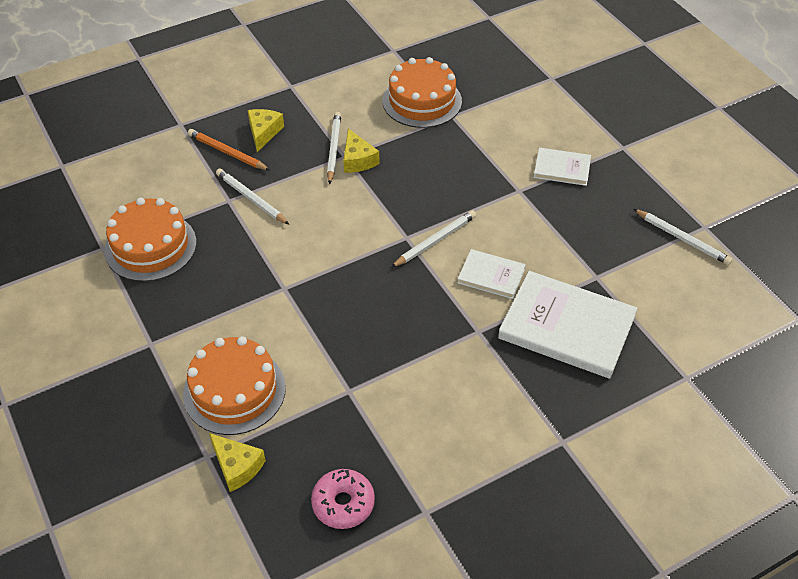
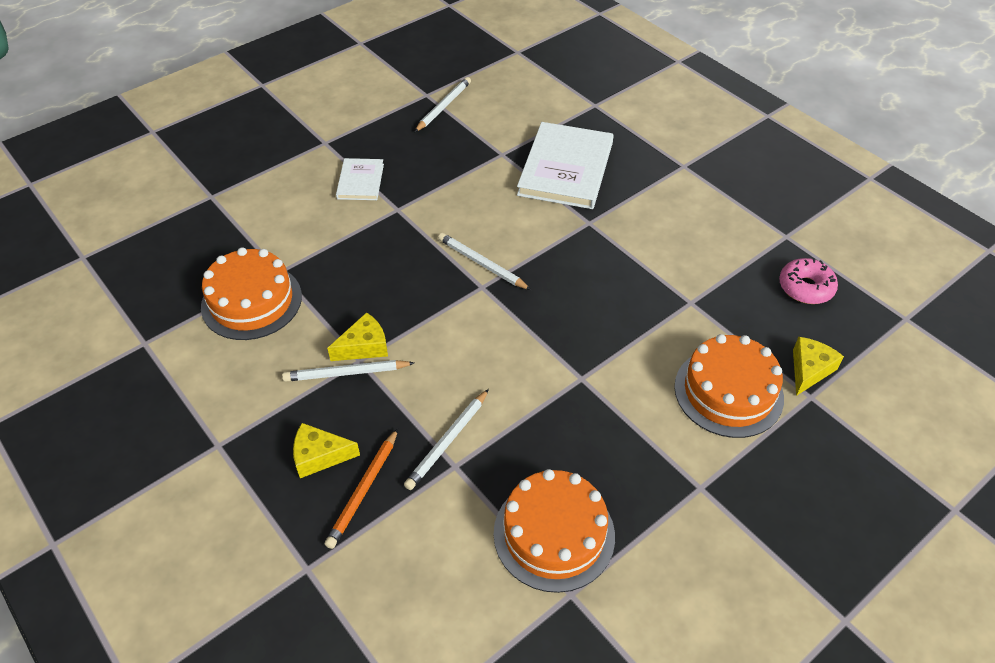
camera: 100 degrees left, 0 degrees up
white book [458,249,526,299] -> none

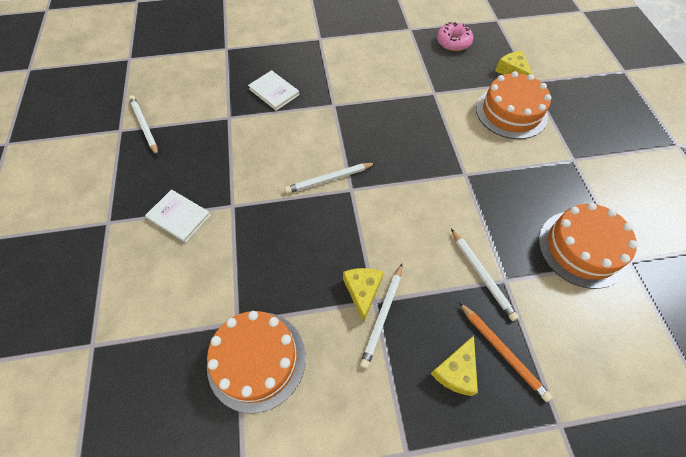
camera: 60 degrees left, 10 degrees up
white book [517,122,614,209] -> white book [248,70,300,111], size x0.52

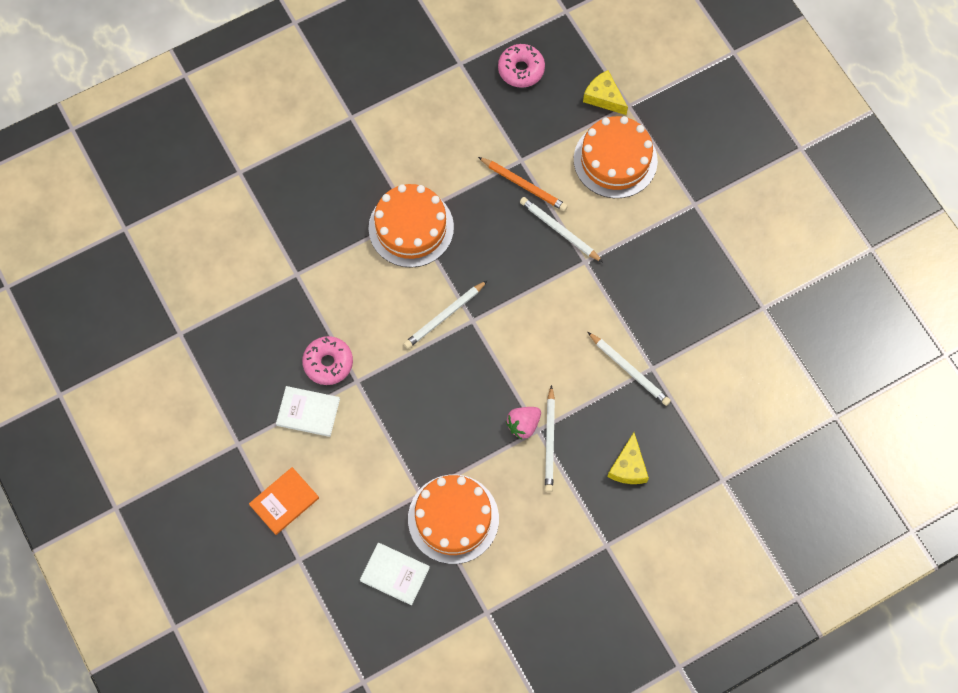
camera: 20 degrees left, 10 degrees up
white pencil [129,95,158,156] -> white pencil moved to [520,197,603,262]
white book [248,70,300,111] -> white book moved to [360,543,430,605]
yellow cheese [343,268,383,323] -> pink strawberry [506,407,541,439]
orange pencil [459,302,552,402] -> orange pencil moved to [478,157,568,211]
orange cake [539,203,638,289] -> orange cake moved to [369,184,454,268]
none -> orange book [249,467,319,535]
none -> pink donut [302,336,353,385]

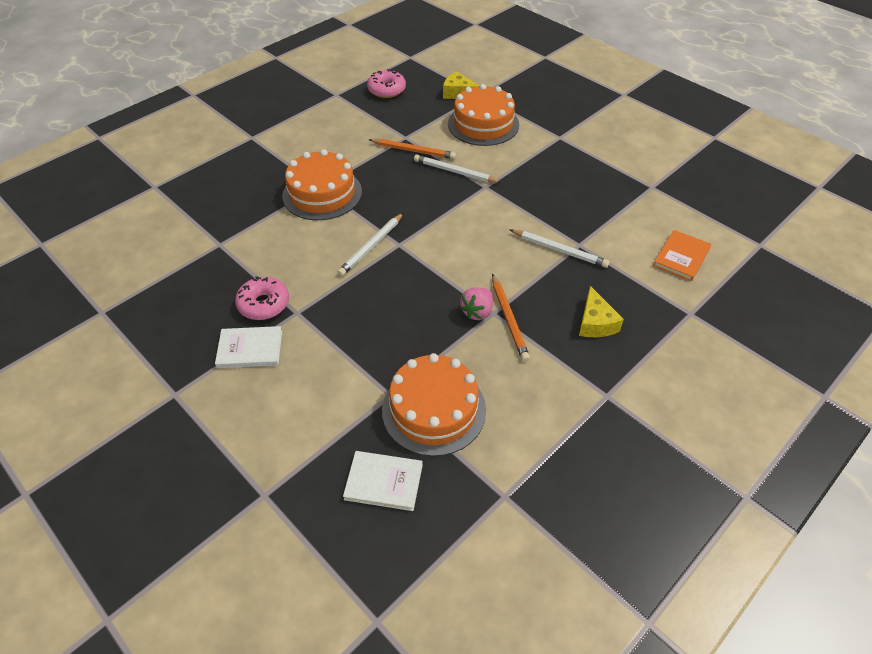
camera: 15 degrees left, 20 degrees down
orange book [249,467,319,535] -> orange book moved to [653,230,711,281]
white pencil [545,385,555,492] -> orange pencil [492,274,530,362]

